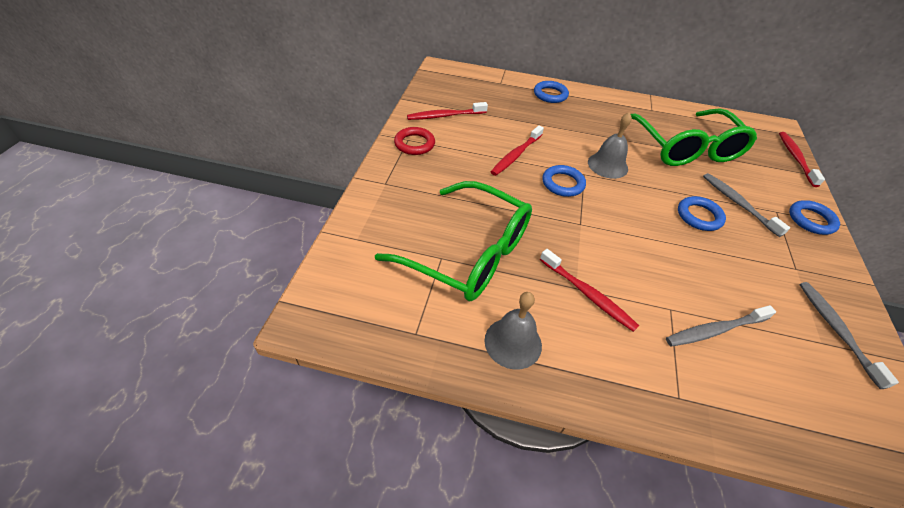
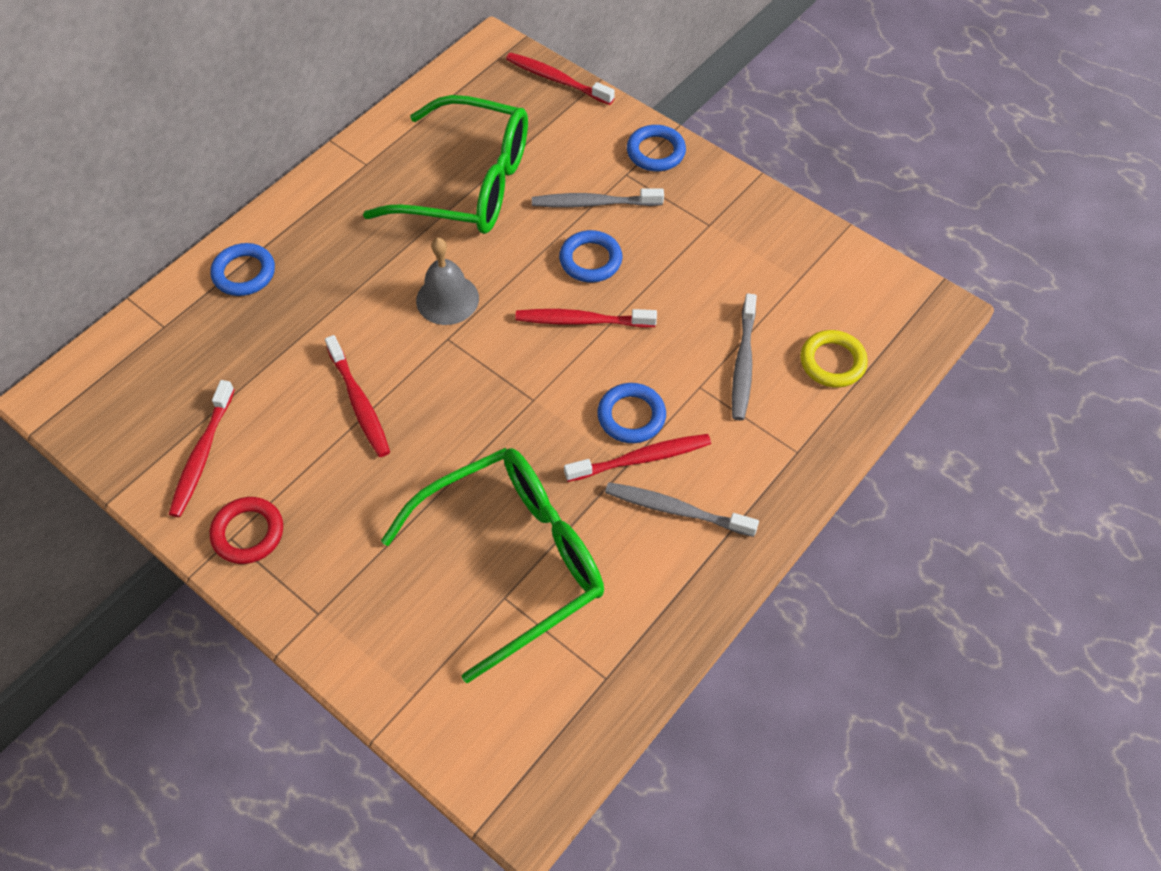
camera: 60 degrees left, 10 degrees up
grey bell [484,292,542,370] -> none
blue ring [542,165,586,197] -> blue ring moved to [597,383,666,443]
grey toothbrush [800,282,899,389] -> grey toothbrush moved to [605,482,759,537]
none -> red toothbrush [515,309,657,328]
none -> yellow ring [800,330,868,388]

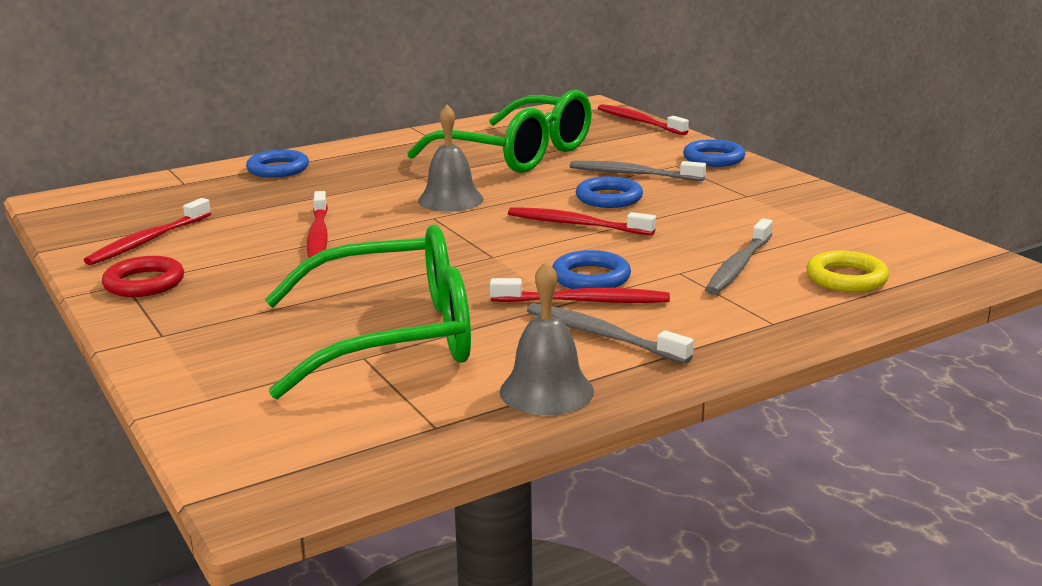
camera: 20 degrees right, 35 degrees down
none -> grey bell [500,261,594,415]

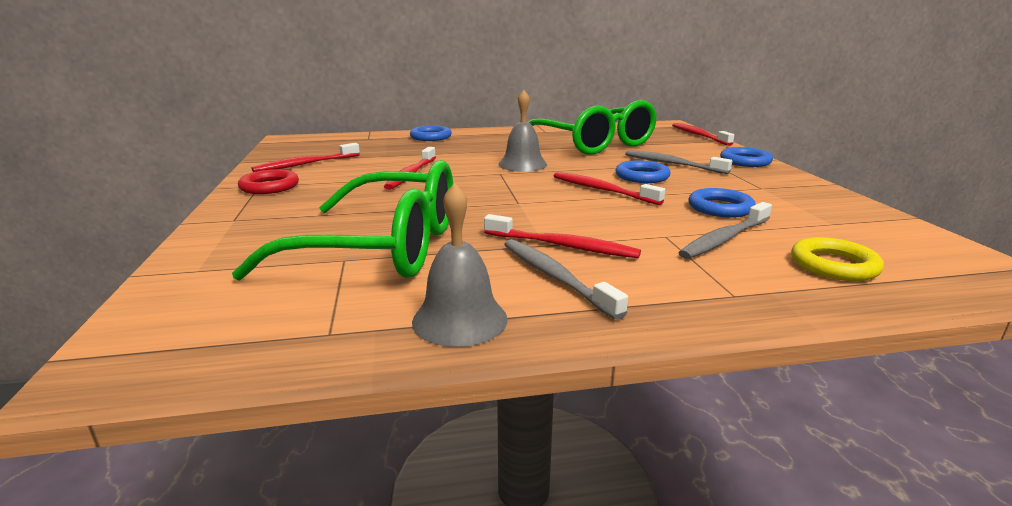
camera: 20 degrees right, 0 degrees up
blue ring [552,250,631,289] -> blue ring moved to [688,188,756,218]

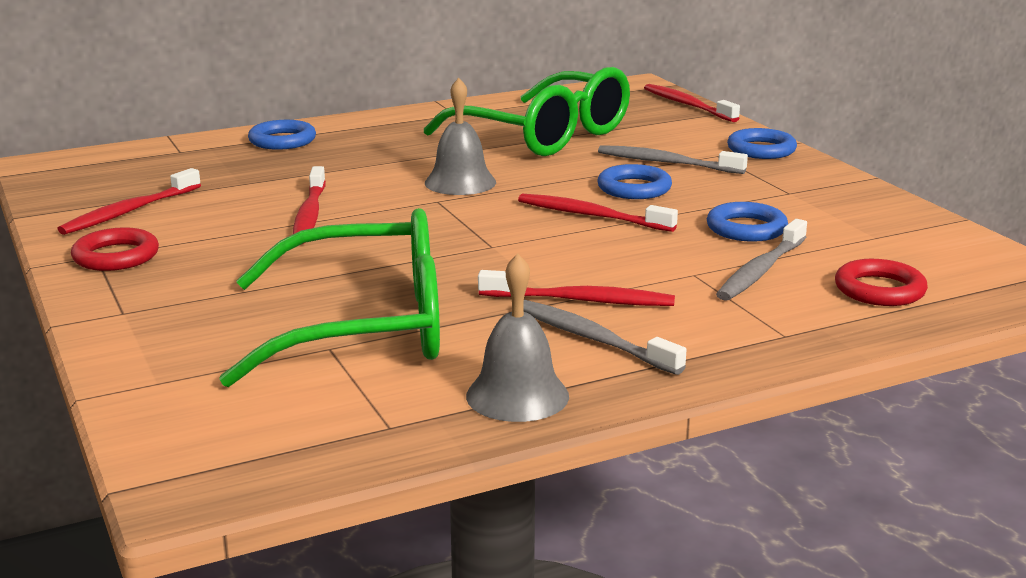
camera: 15 degrees left, 0 degrees up
yellow ring [791,237,884,281] -> red ring [835,259,928,306]

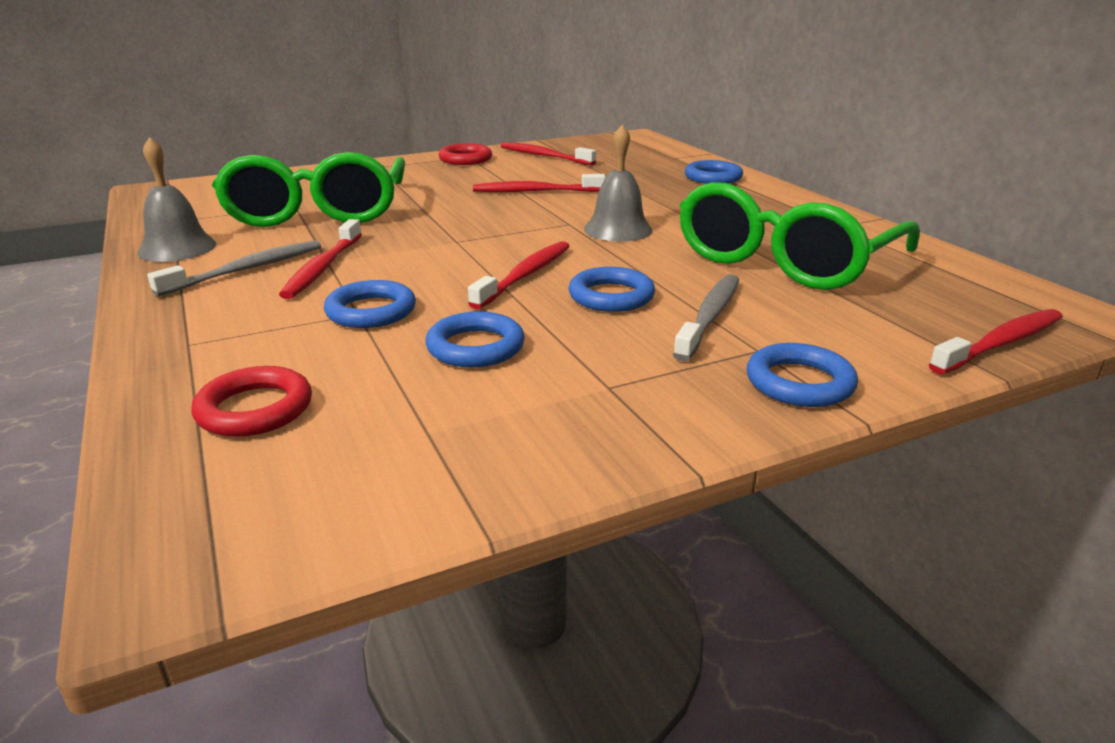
camera: 90 degrees right, 5 degrees up
grey toothbrush [716,219,807,301] -> none
none -> blue ring [324,280,416,328]

